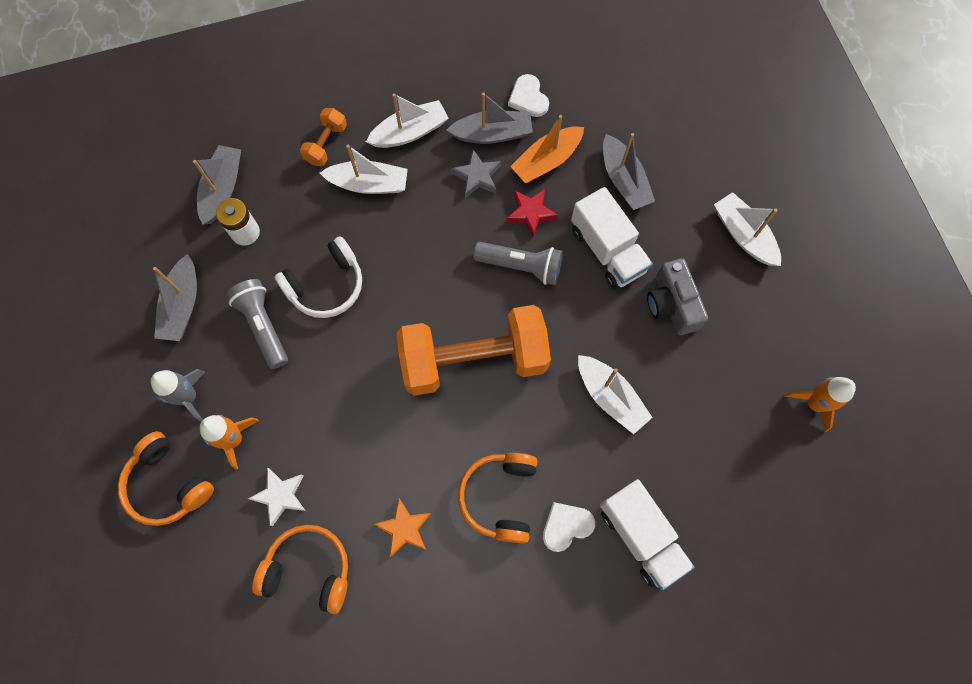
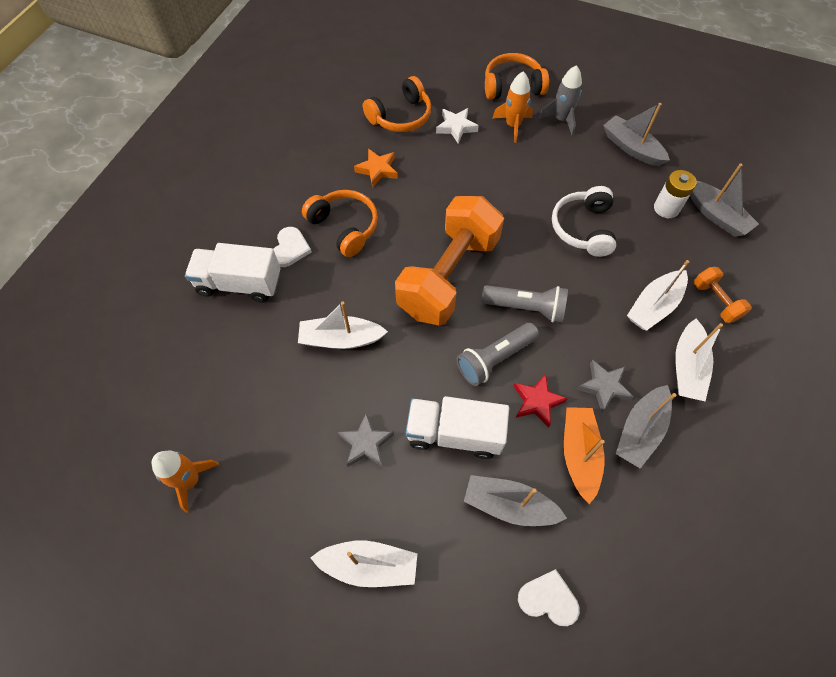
camera: 130 degrees right, 10 degrees down
grey flashlight [226,279,288,369] -> grey flashlight moved to [481,285,568,323]
white heart [508,74,549,117] -> white heart moved to [518,569,580,626]
grey camera [647,258,708,335] -> grey star [338,413,394,467]

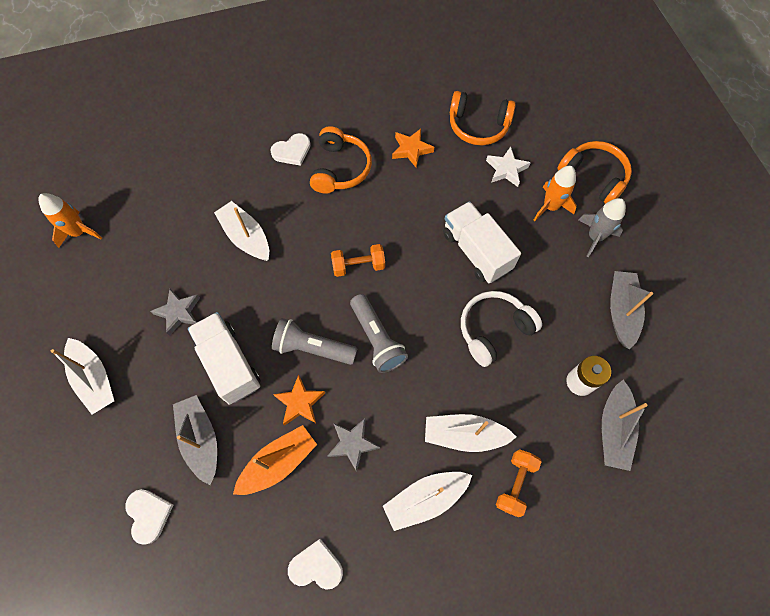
camera: 50 degrees right, 5 degrees up
white truck [185,243,280,302] -> white truck moved to [443,201,521,283]
orange dumbbell [395,196,504,325] -> orange dumbbell [331,244,385,277], size x0.43
red star [513,373,568,428] -> orange star [273,375,325,426]
grey boat [616,385,676,469] -> none
none -> white heart [288,539,343,590]

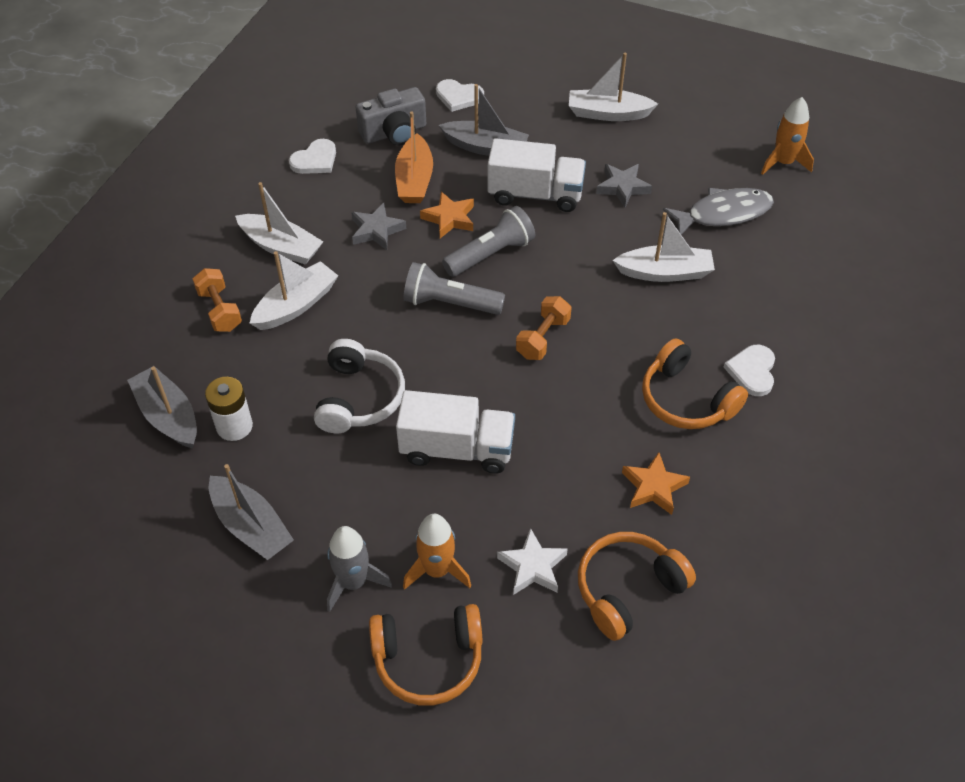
camera: 130 degrees right, 15 degrees down
white boat [383,472,472,531] -> white boat turned 105 degrees clockwise [235,182,323,264]
none -> grey camera [356,87,426,145]
none -> grey fish [663,188,774,235]

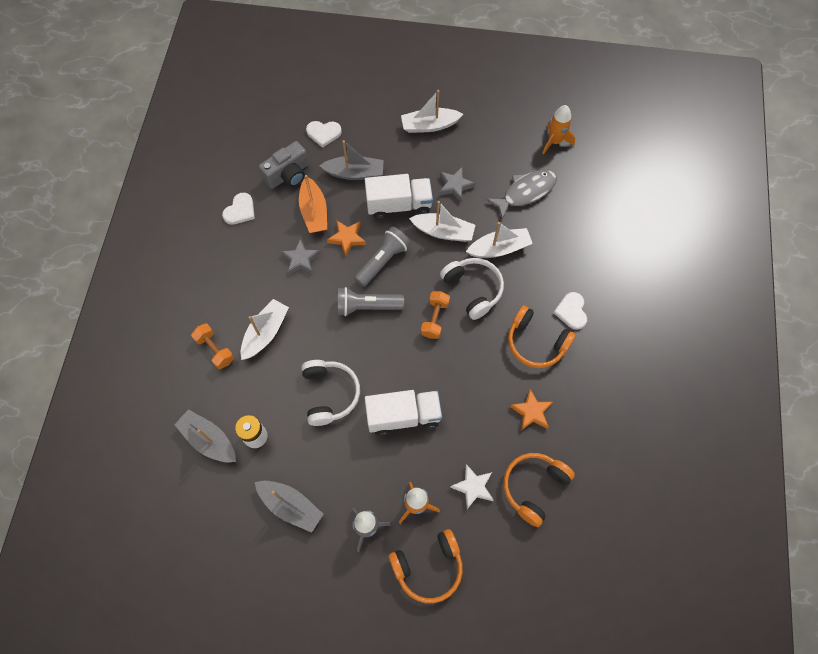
camera: 15 degrees left, 15 degrees up
white boat [235,182,323,264] -> white boat moved to [409,201,475,242]
none -> white headphones [440,258,504,320]

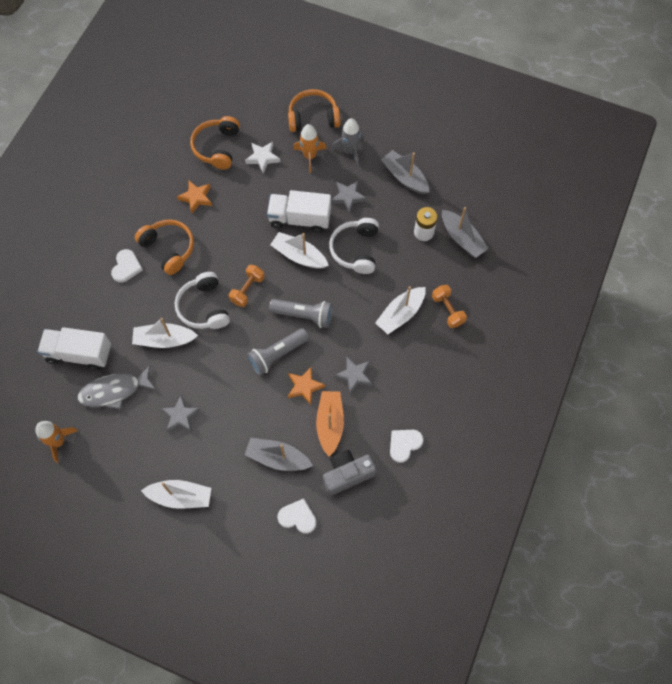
camera: 165 degrees left, 0 degrees up
white truck [365,174,433,219] -> white truck moved to [38,327,111,370]
white boat [409,201,475,242] -> white boat moved to [270,232,329,269]
orange headphones [503,453,575,527] -> orange headphones turned 135 degrees clockwise [190,116,240,169]
none -> grey star [331,181,367,213]

